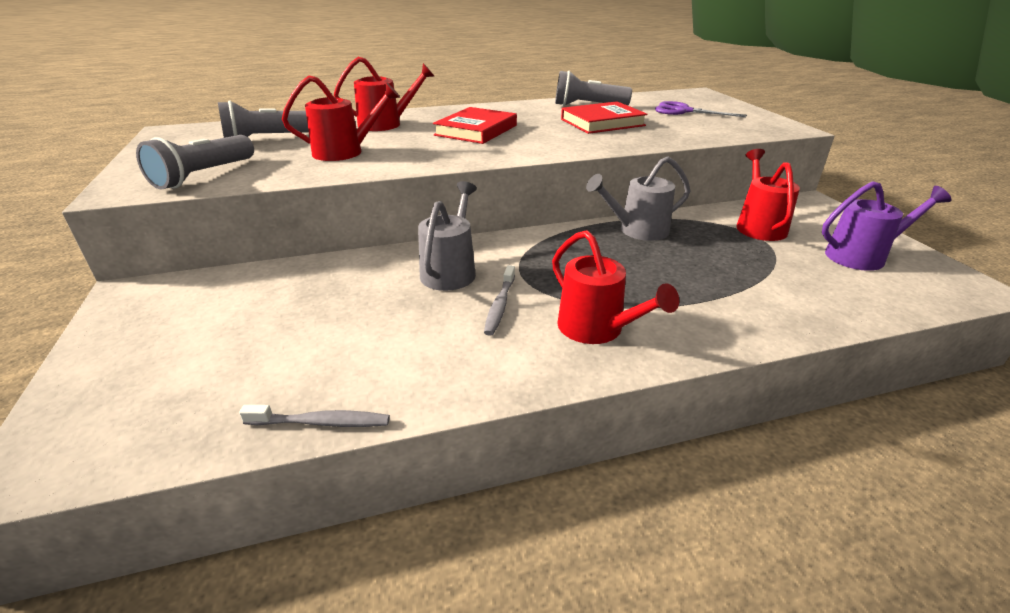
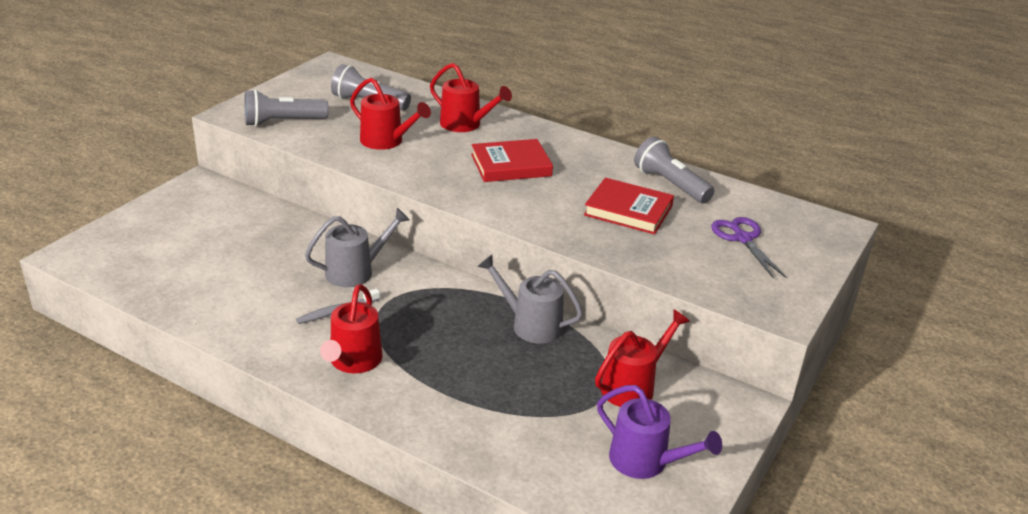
camera: 45 degrees right, 0 degrees up
grey toothbrush [239,405,390,427] -> none

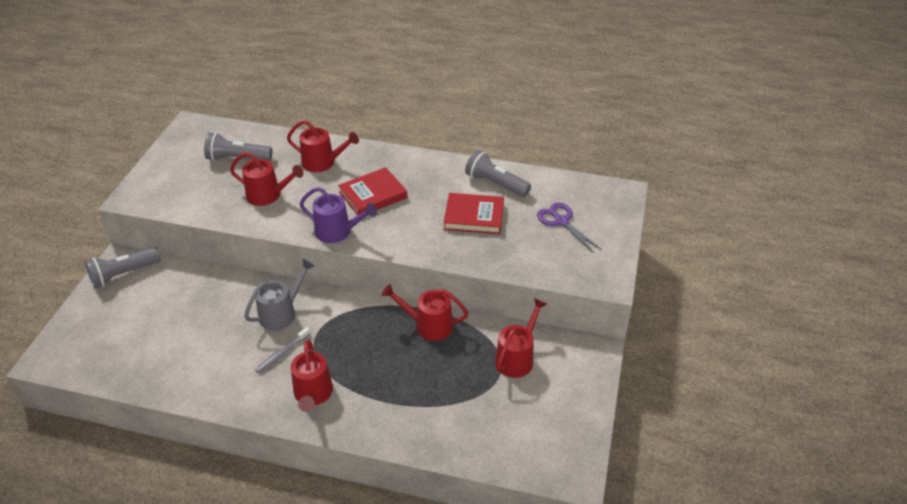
camera: 15 degrees left, 10 degrees up
grey flashlight [245,89,329,127] -> grey flashlight moved to [85,247,161,288]
grey watering can [478,255,583,343] -> red watering can [382,284,468,341]
purple watering can [597,385,722,479] -> purple watering can moved to [300,187,377,243]

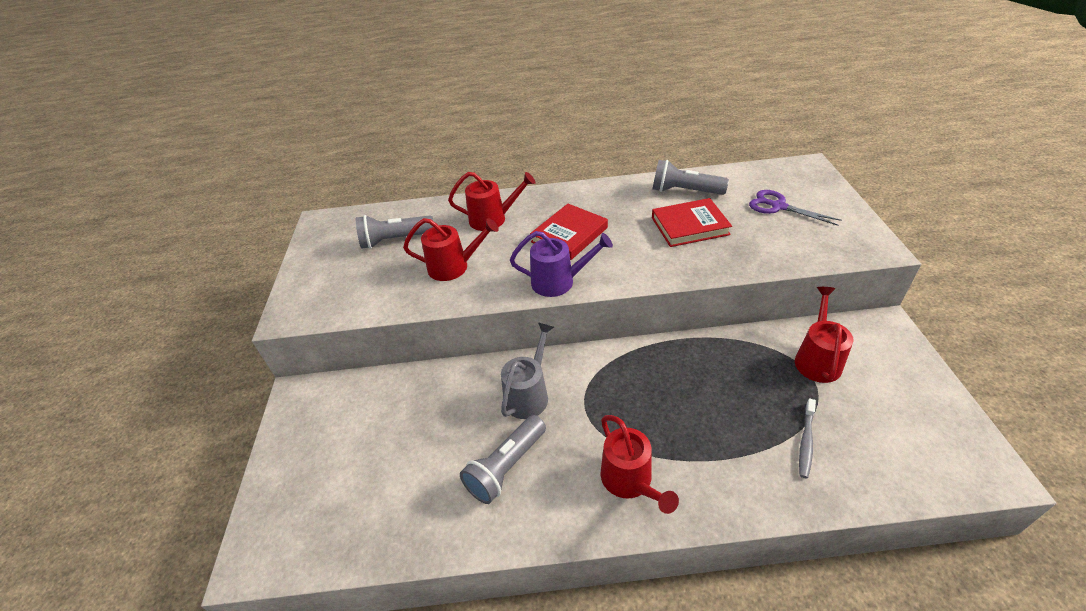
camera: 15 degrees left, 0 degrees up
grey flashlight [85,247,161,288] -> grey flashlight moved to [460,415,546,504]
grey toothbrush [255,327,311,374] -> grey toothbrush moved to [799,398,816,479]
red watering can [382,284,468,341] -> none

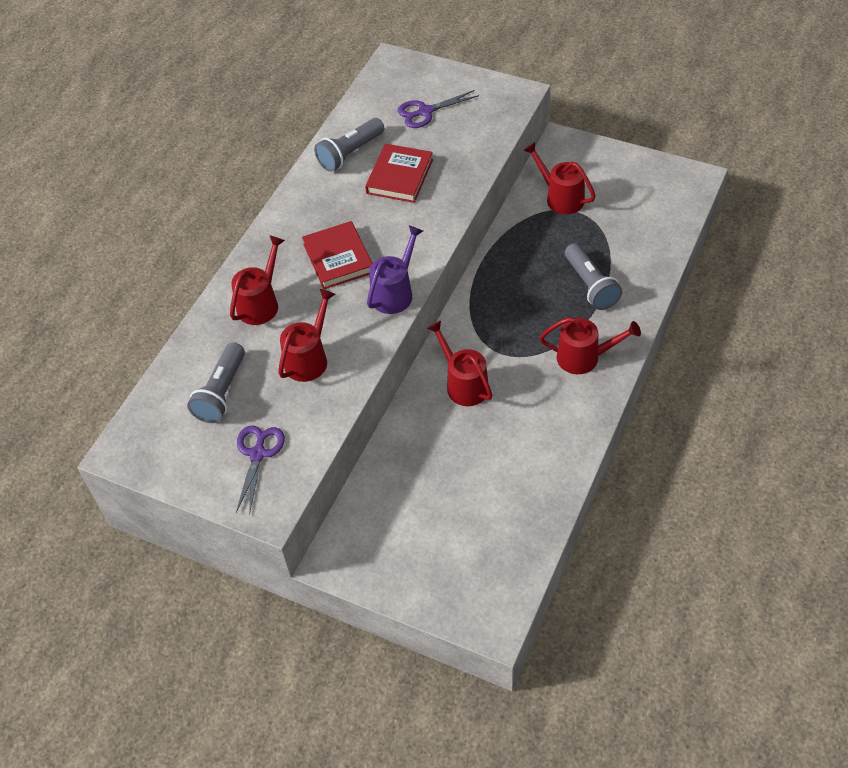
camera: 60 degrees left, 10 degrees up
grey flashlight [460,415,546,504] -> grey flashlight moved to [565,243,622,310]
grey watering can [501,322,554,419] -> red watering can [427,321,492,406]
grey toothbrush [799,398,816,479] -> none
none -> purple scissors [236,425,285,515]

